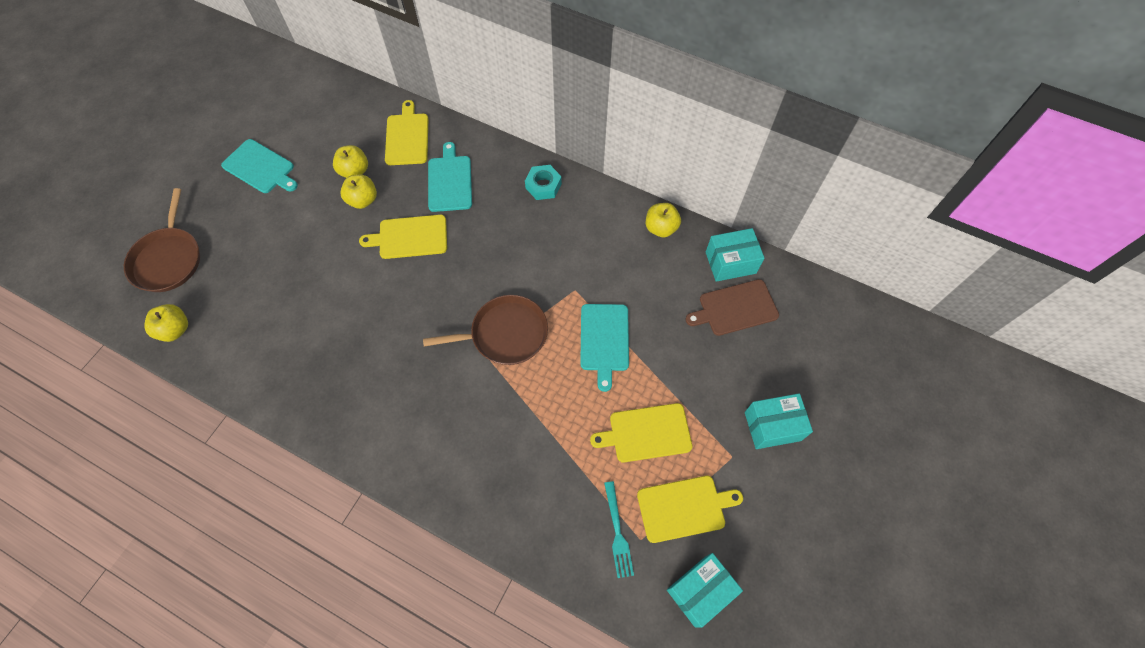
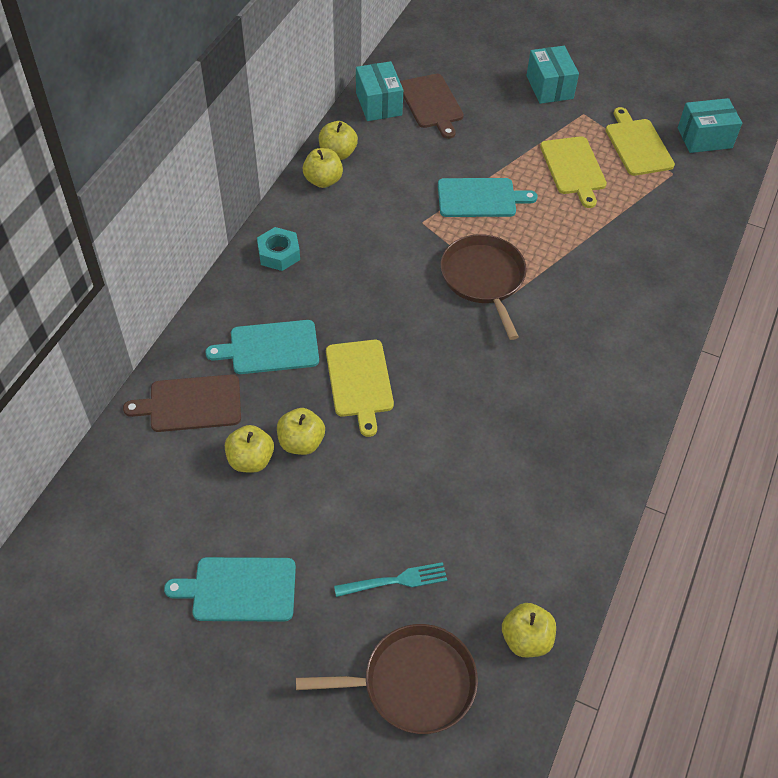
camera: 95 degrees left, 10 degrees down
turquoise cutting board [221,139,298,193] -> turquoise cutting board turned 120 degrees counterclockwise [164,557,296,622]
yellow cutting board [385,100,428,165] -> brown cutting board [123,374,241,432]
turquoise fork [604,481,634,578] -> turquoise fork moved to [334,562,447,597]
turquoise box [667,553,743,628] -> turquoise box turned 60 degrees counterclockwise [678,98,742,153]
none -> yellow apple [303,148,343,188]

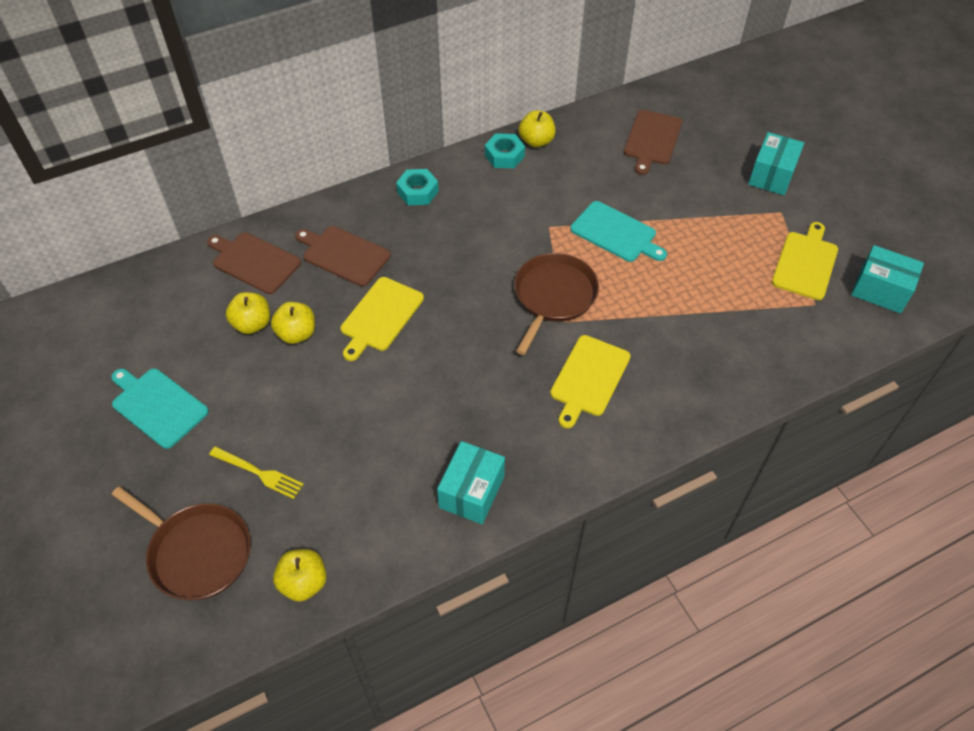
camera: 40 degrees right, 0 degrees up
turquoise cutting board [205,320,319,374] -> brown cutting board [295,226,391,287]
yellow apple [303,148,343,188] -> turquoise nut [485,133,525,168]
turquoise fork [334,562,447,597] -> yellow fork [209,446,304,499]
turquoise box [356,61,403,121] -> turquoise box moved to [437,441,505,524]
yellow cutting board [540,136,607,208] -> yellow cutting board moved to [550,335,631,428]

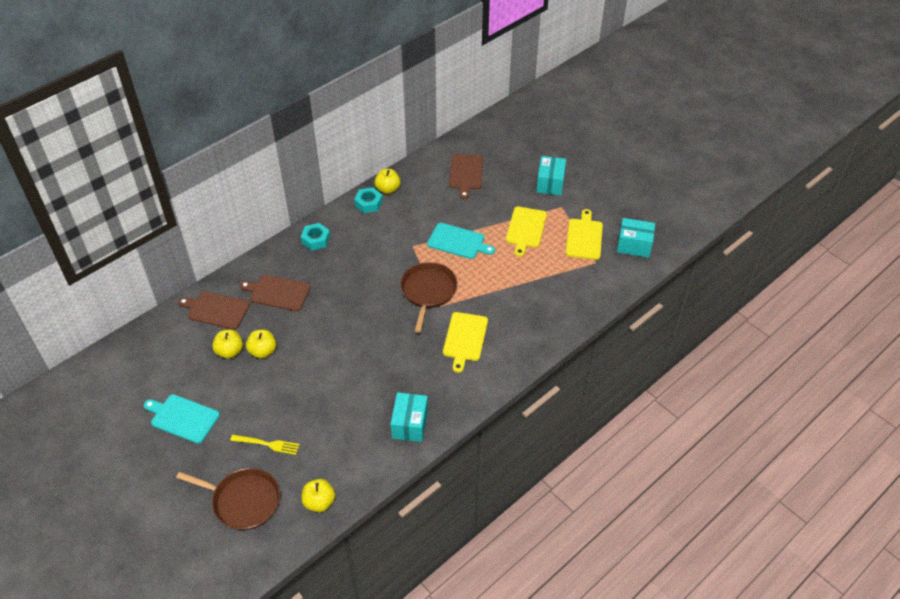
camera: 15 degrees left, 5 degrees down
yellow cutting board [341,277,424,361] -> yellow cutting board moved to [506,206,547,257]

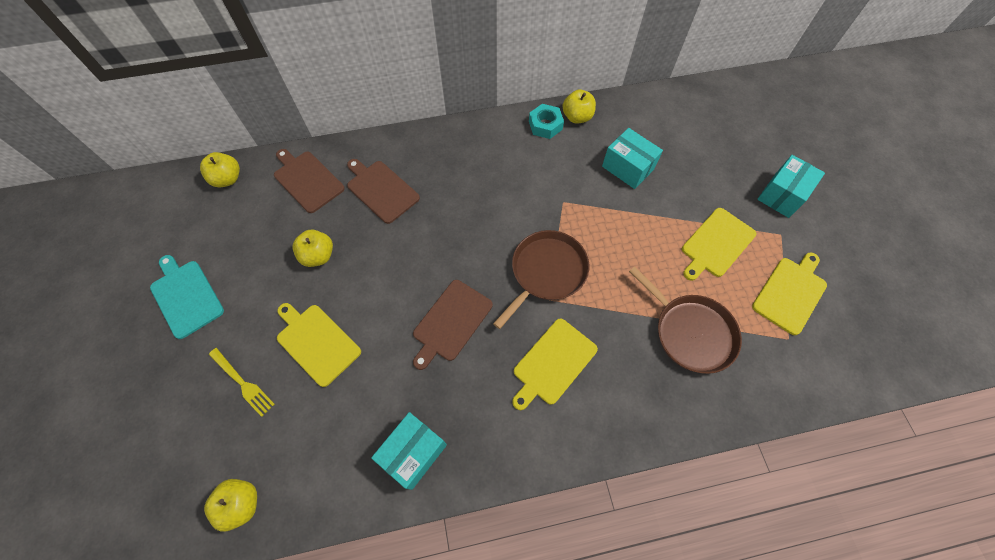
camera: 30 degrees right, 15 degrees up
brown pan [176,468,280,530] -> brown pan moved to [629,266,742,374]
yellow apple [212,330,243,359] -> yellow apple moved to [200,152,240,187]
turquoise nut [301,223,330,250] -> none
turquoise cutting board [427,223,495,259] -> none
brown cutting board [449,154,483,199] -> brown cutting board moved to [413,280,493,370]
turquoise box [617,218,655,258] -> turquoise box moved to [602,128,663,189]
none -> yellow cutting board [277,303,361,387]

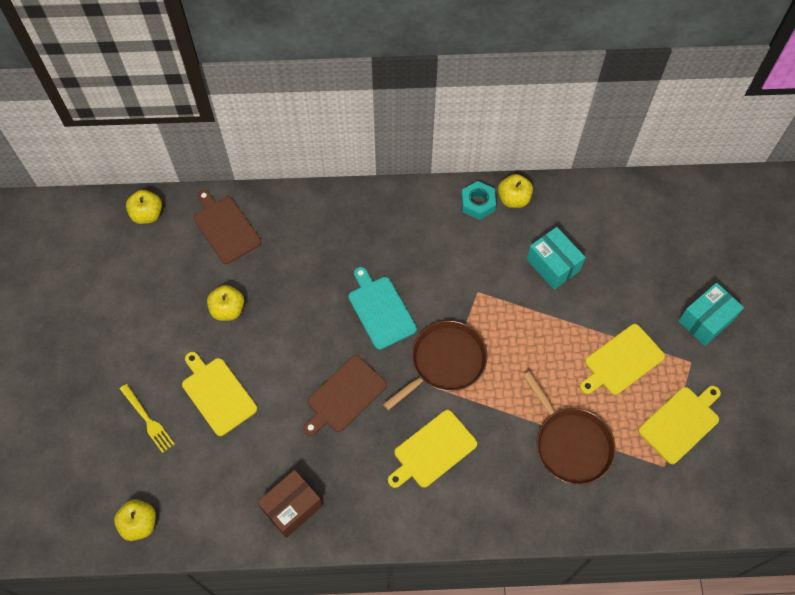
camera: 10 degrees right, 0 degrees up
turquoise cutting board [150,255,224,339] -> turquoise cutting board moved to [348,267,417,350]
brown cutting board [347,159,420,224] -> none
turquoise box [371,412,447,490] -> brown box [257,470,322,538]

